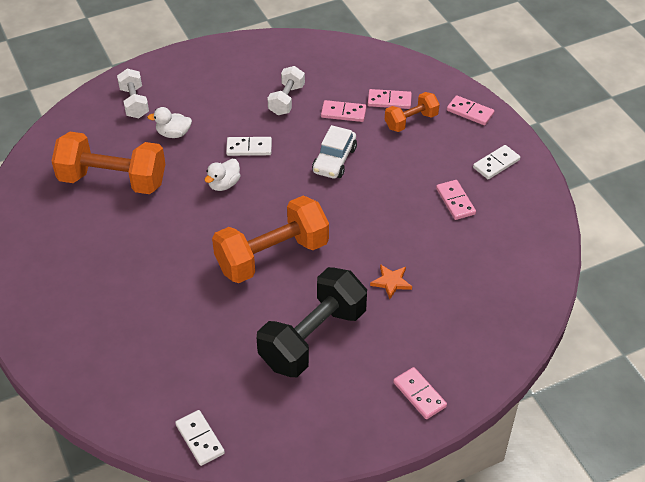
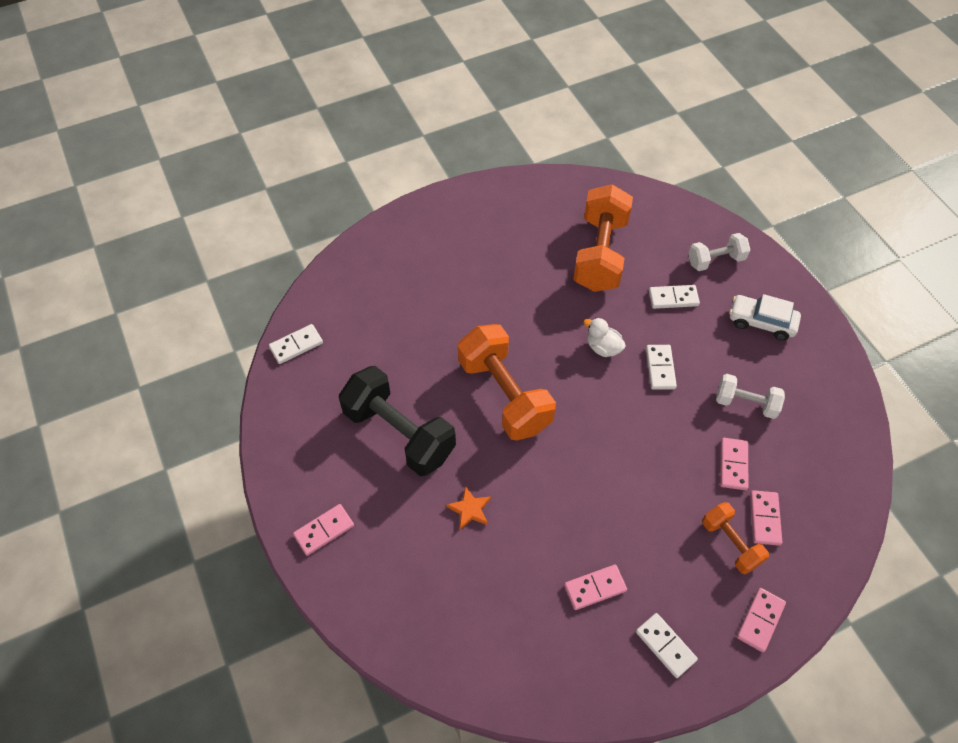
camera: 90 degrees right, 10 degrees up
white duck [147,107,192,138] -> white domino [649,285,700,309]
white car [312,125,357,178] -> white car moved to [729,294,801,341]

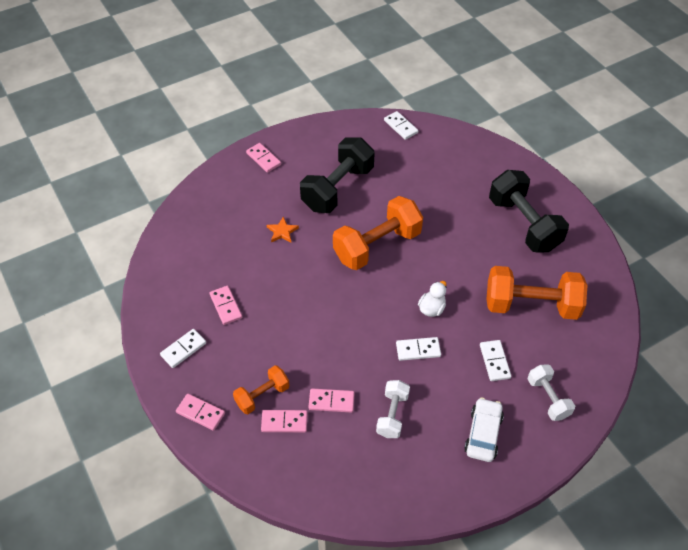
camera: 85 degrees right, 5 degrees down
none -> black dumbbell [489,170,569,252]

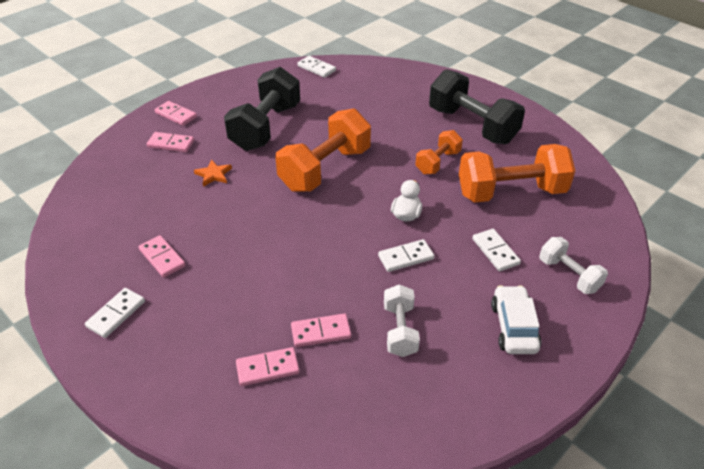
camera: 15 degrees left, 10 degrees down
pink domino [176,394,225,431] -> pink domino moved to [147,132,194,152]
orange dumbbell [233,365,289,414] -> orange dumbbell moved to [415,130,463,174]

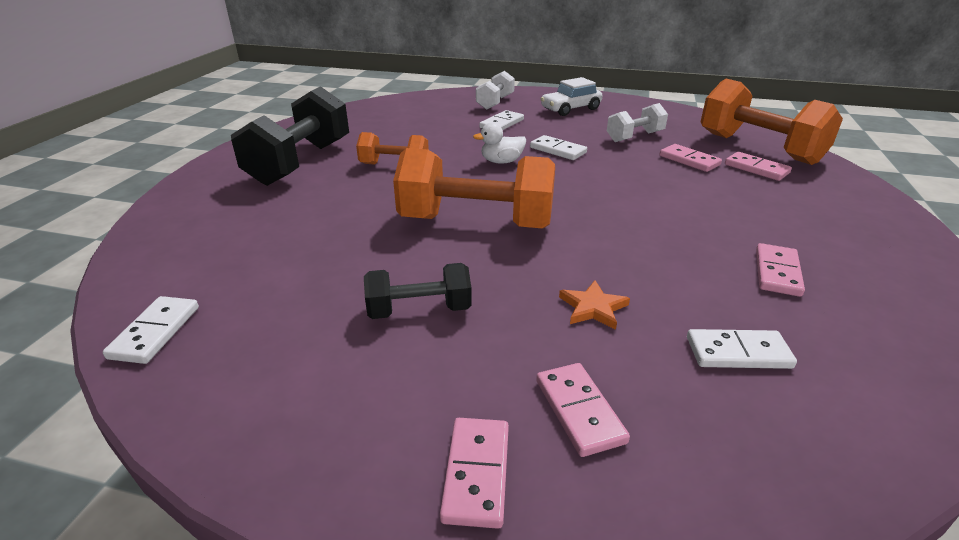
camera: 120 degrees left, 10 degrees down
white domino [85,288,145,338] -> white domino moved to [687,329,797,369]
black dumbbell [224,67,300,151] -> black dumbbell [364,263,472,319], size x0.54
orange dumbbell [459,144,575,203] -> orange dumbbell moved to [701,78,843,165]

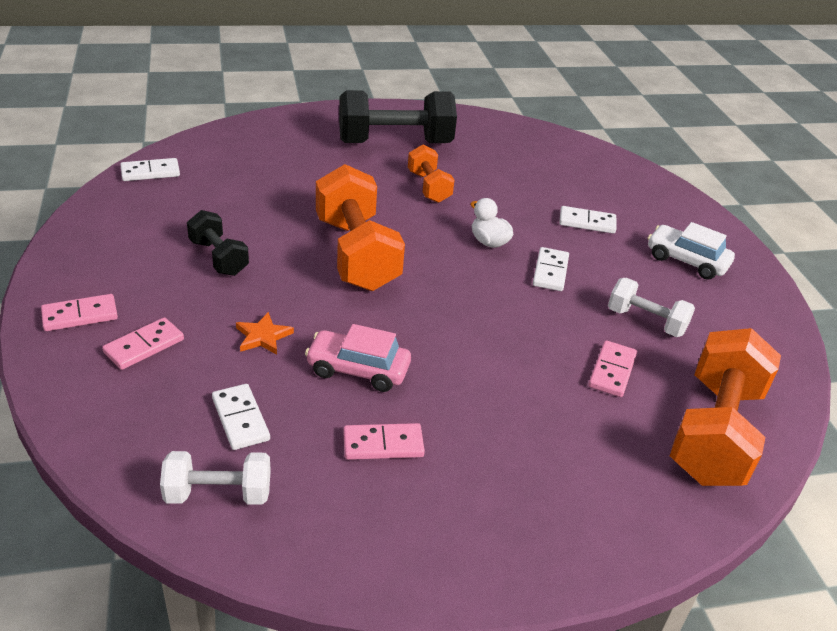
camera: 60 degrees right, 5 degrees up
white dumbbell [476,71,515,110] -> white dumbbell moved to [160,451,271,505]
pink domino [725,152,792,181] -> none
none -> pink car [305,324,411,392]

